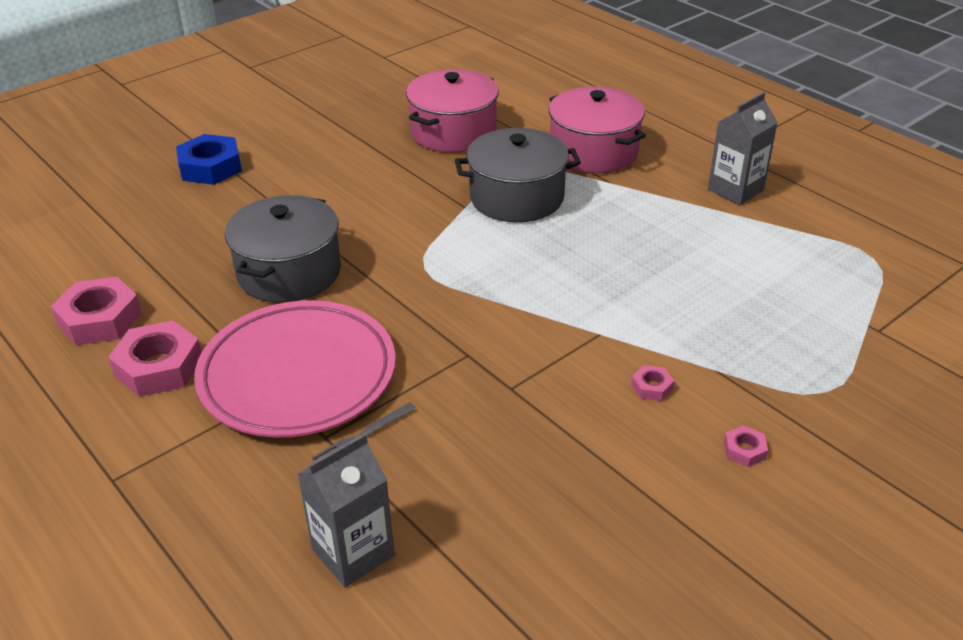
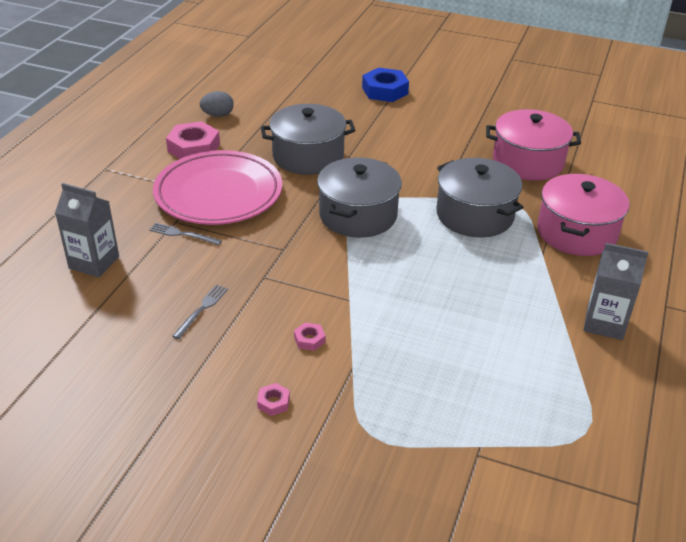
camera: 60 degrees right, 0 degrees up
pink nut [51,277,142,345] -> grey egg [200,91,234,117]
none -> grey fork [173,284,228,339]
none -> grey pot [317,157,402,238]

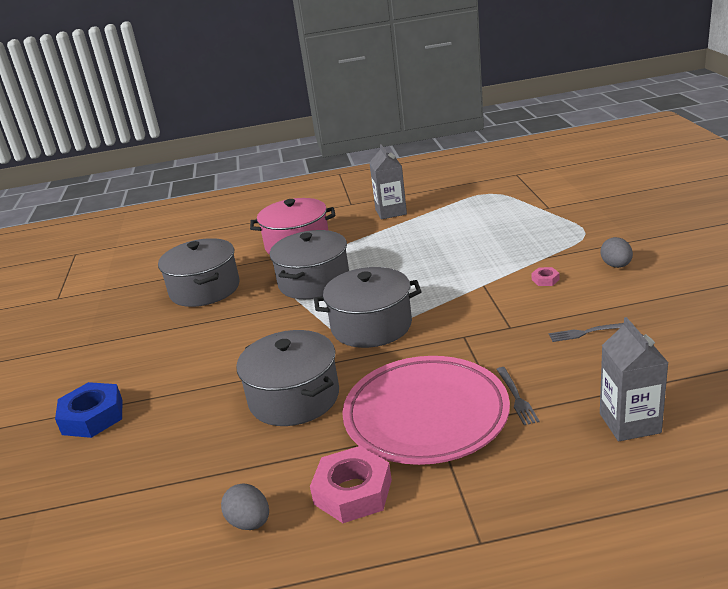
camera: 115 degrees left, 10 degrees down
pink nut [257,383,290,416] -> grey egg [600,237,633,268]
pink pot [486,109,581,181] -> grey pot [158,238,240,307]

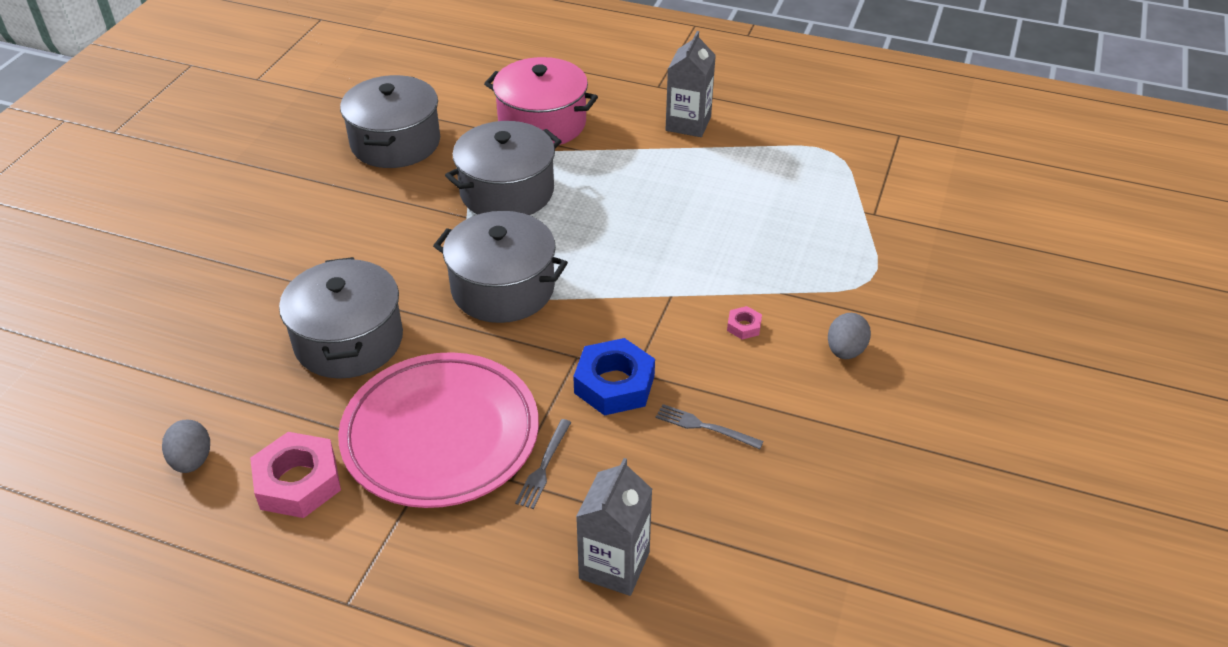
camera: 25 degrees right, 15 degrees up
blue nut [55,382,122,438] -> blue nut moved to [573,338,655,416]

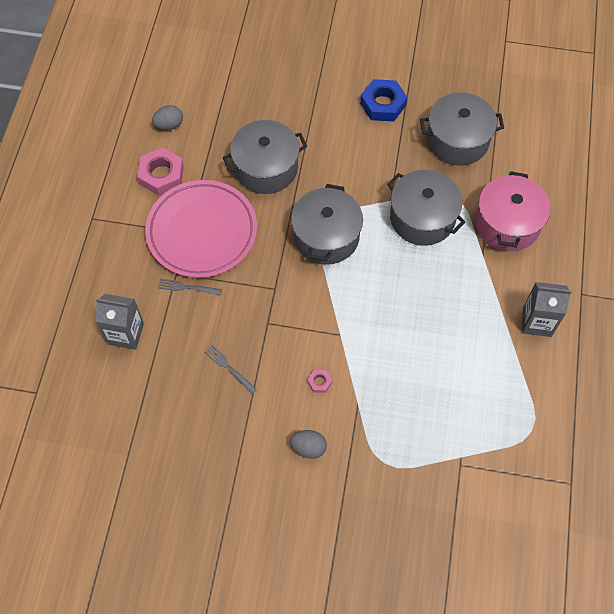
camera: 80 degrees right, 20 degrees up
blue nut [573,338,655,416] -> blue nut moved to [360,79,407,121]
grey fork [656,404,763,449] -> grey fork turned 60 degrees counterclockwise [205,345,257,394]

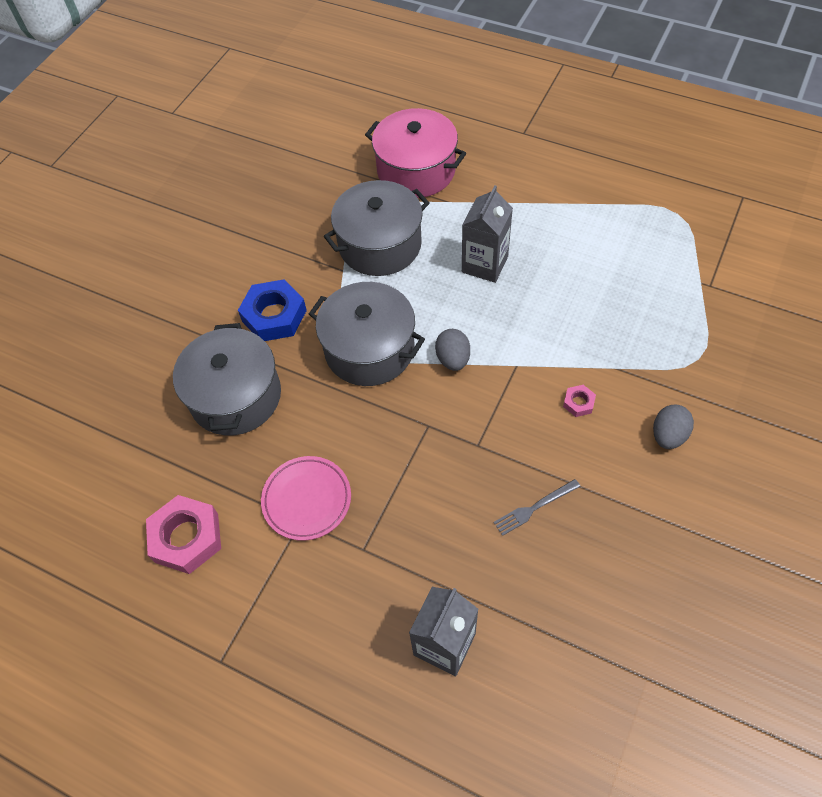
camera: 70 degrees left, 5 degrees down
pink plate [145,180,257,278] -> pink plate [261,456,351,541], size x0.54
grey egg [152,105,183,130] -> grey egg moved to [435,329,470,371]
grey fork [158,278,222,295] -> none
blue nut [360,79,407,121] -> blue nut moved to [238,279,307,341]
grey pot [420,92,504,165] -> none
grey carton [522,282,572,337] -> grey carton moved to [462,185,513,283]

